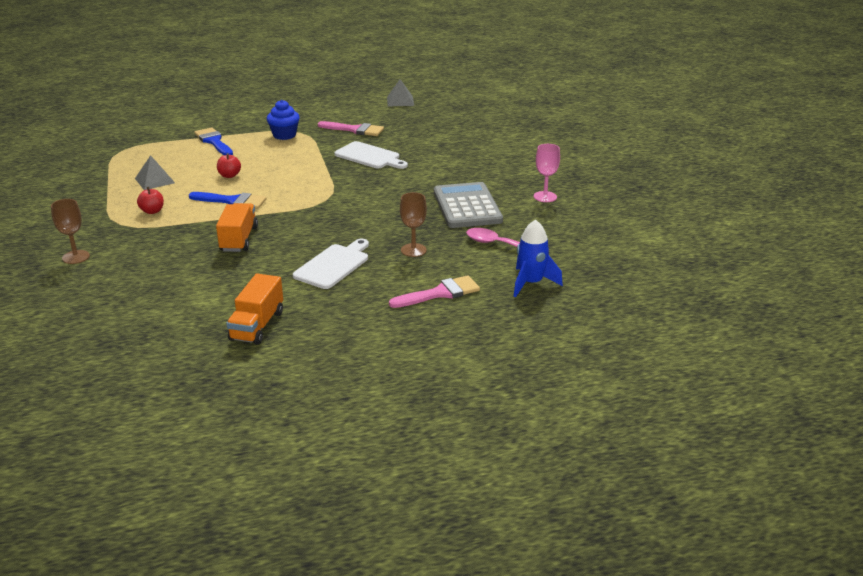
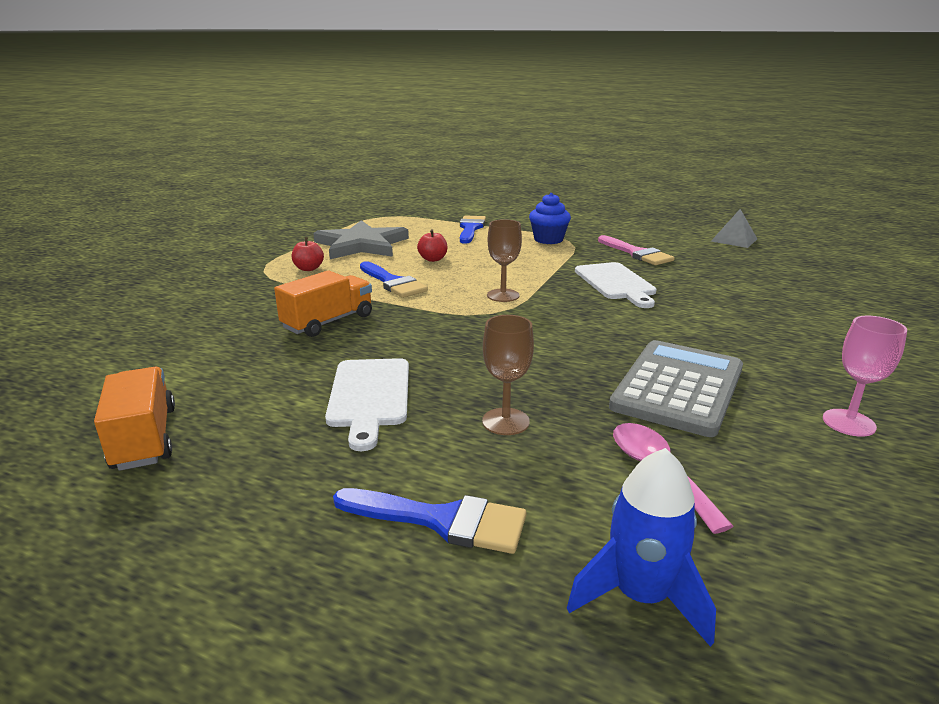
camera: 40 degrees right, 5 degrees down
brown goblet [51,199,90,264] -> brown goblet moved to [487,219,522,302]
grey pyramid [135,155,175,190] -> grey star [313,220,409,259]
orange truck [226,273,283,345] -> orange truck turned 105 degrees clockwise [94,367,175,471]
white cutting board [293,239,369,289] -> white cutting board turned 105 degrees clockwise [325,358,409,451]
pink brush [389,275,480,308] -> blue brush [333,488,526,554]

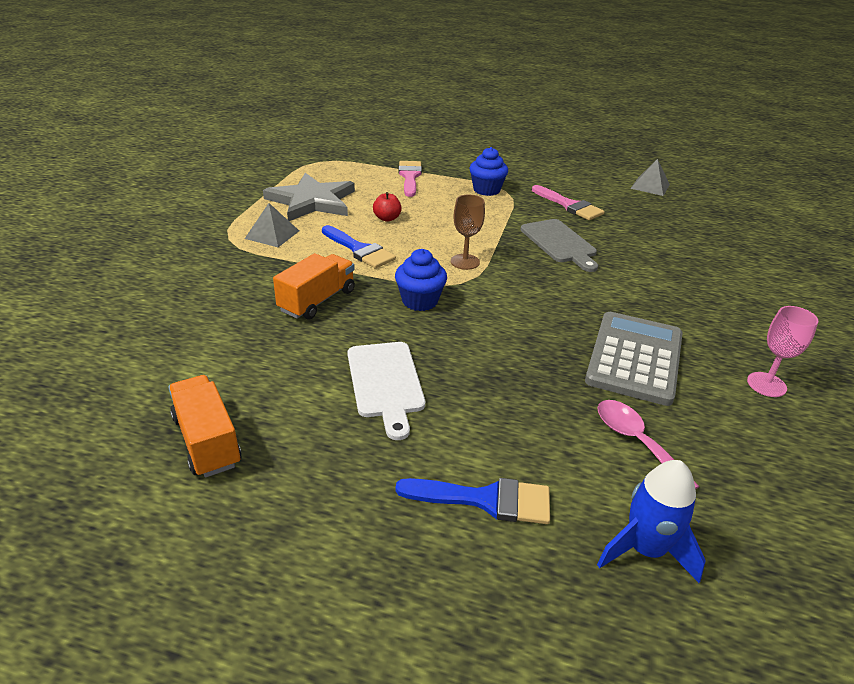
camera: 10 degrees left, 10 degrees up
red apple [292,237,324,271] -> grey pyramid [245,203,299,247]
blue brush [460,215,486,244] -> pink brush [398,161,422,197]
brown goblet [482,315,534,435] -> none
white cutting board [575,262,657,308] -> grey cutting board [520,219,598,272]
none -> blue cupcake [395,249,447,311]

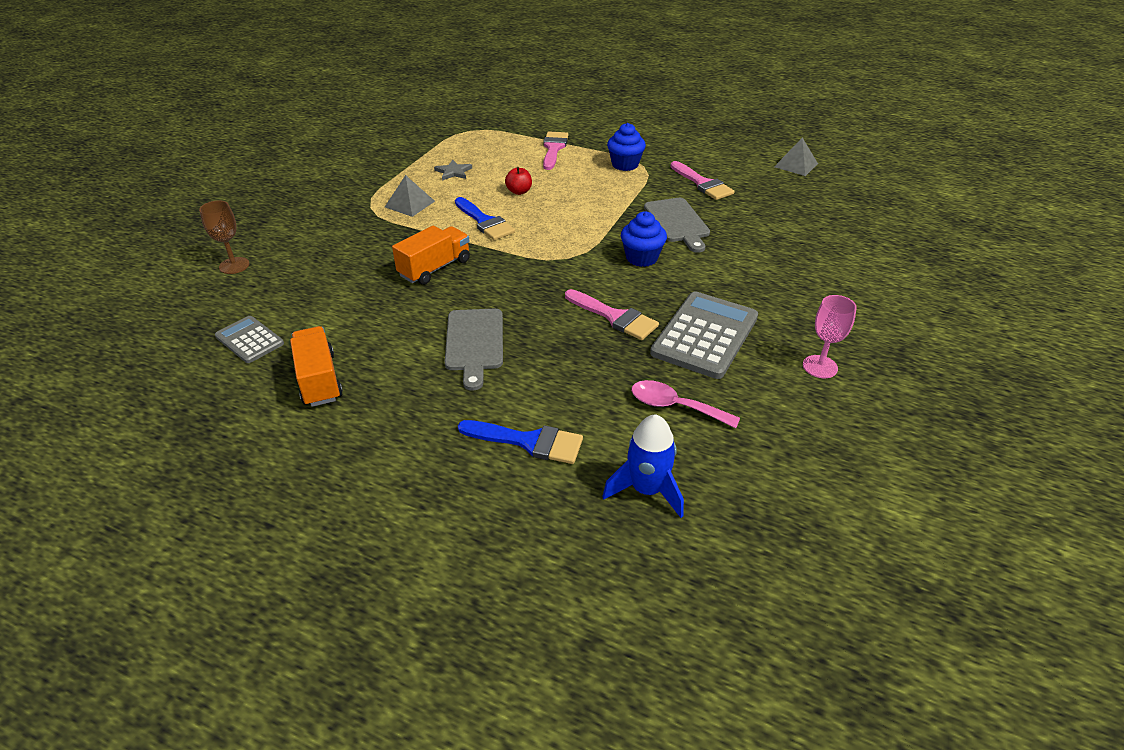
camera: 10 degrees right, 5 degrees up
grey star [263,173,355,221] -> grey star [434,160,472,181], size x0.43
white cutting board [347,342,425,440] -> grey cutting board [445,309,503,391]
blue cupcake [395,249,447,311] -> blue cupcake moved to [621,211,667,267]
brown goblet [451,195,485,270] -> brown goblet moved to [199,200,250,274]
pink spoon [597,400,700,489] -> pink spoon turned 45 degrees counterclockwise [631,380,740,428]
none -> grey calculator [215,316,284,363]
none -> pink brush [565,289,659,340]

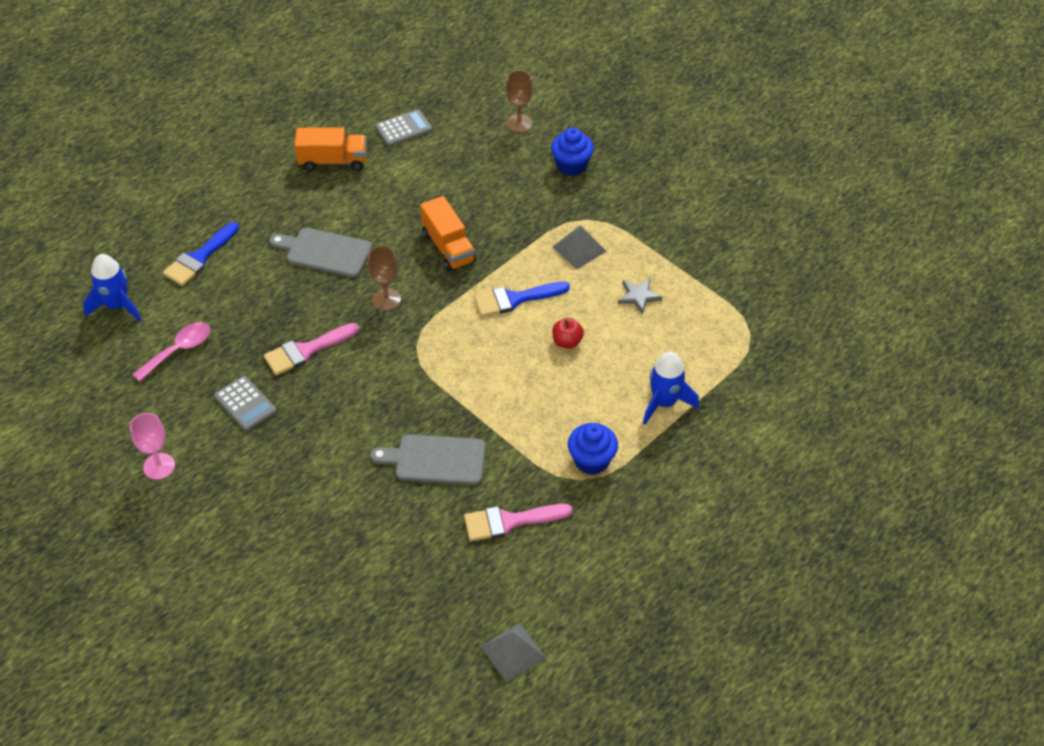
camera: 110 degrees right, 10 degrees up
pink brush [543,131,569,170] -> blue rocket [643,352,699,425]
blue cupcake [621,211,667,267] -> blue cupcake moved to [551,128,594,176]
grey calculator [650,291,758,379] -> grey calculator [214,376,277,431], size x0.56
none -> brown goblet [368,246,401,311]

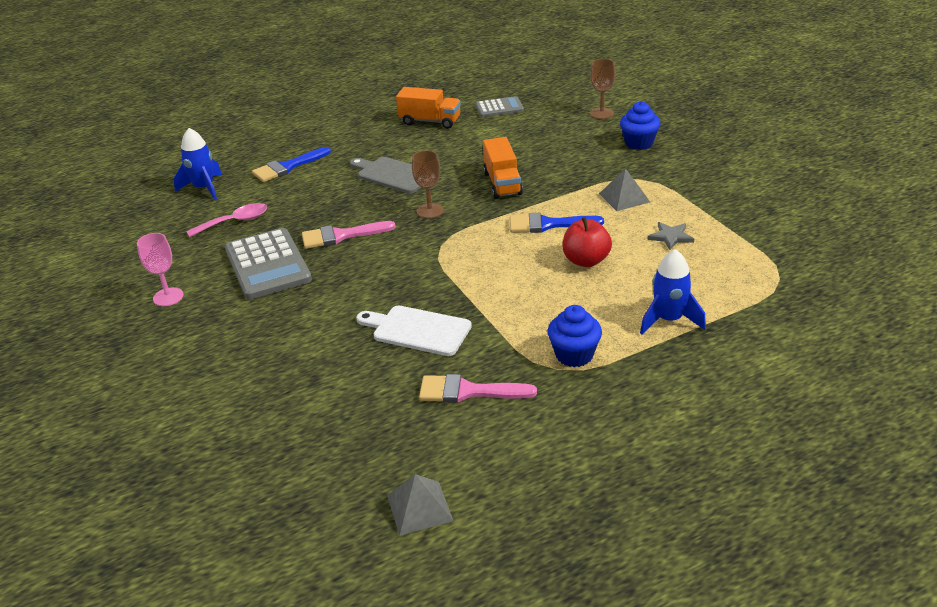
camera: 20 degrees right, 15 degrees down
grey calculator [214,376,277,431] -> grey calculator [225,228,312,299], size x1.79
grey cutting board [370,434,486,485] -> white cutting board [356,306,472,356]
red apple [552,318,584,349] -> red apple [562,217,612,267], size x1.53

